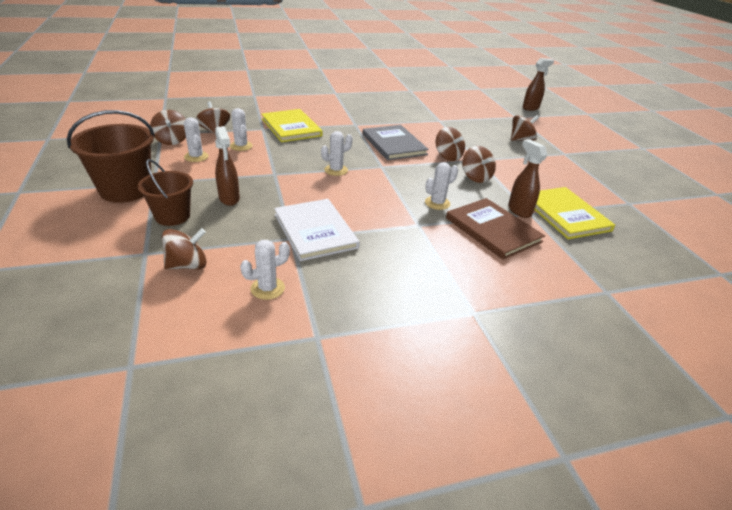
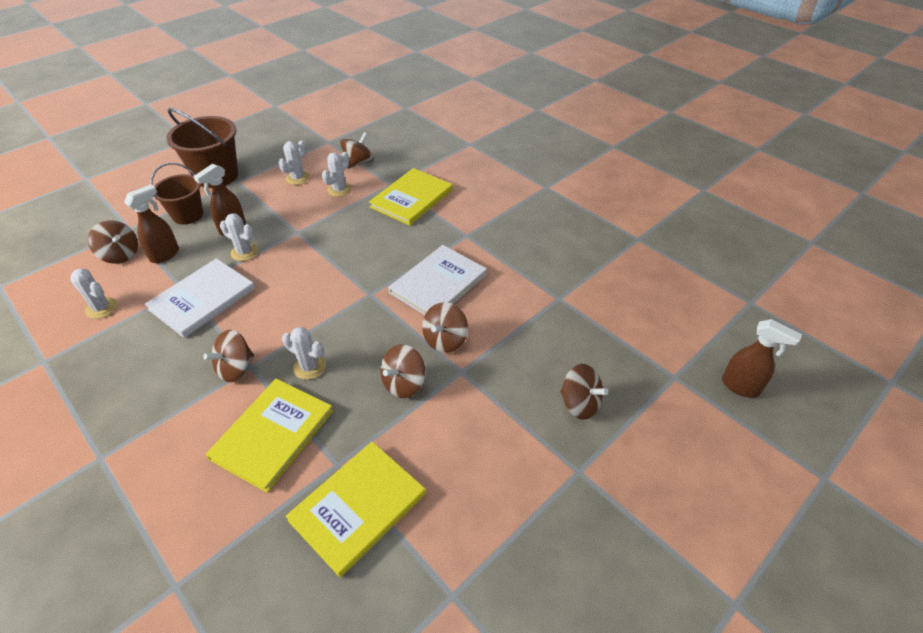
camera: 65 degrees right, 10 degrees up
brown spinning top [150,110,186,145] -> brown spinning top moved to [203,330,254,382]
white cactus [321,131,353,176] -> white cactus moved to [220,213,258,261]
grey book [362,125,429,160] -> white book [388,245,487,315]
brown book [446,198,545,259] -> yellow book [206,379,333,493]
brown spray bottle [508,139,548,218] -> brown spray bottle moved to [124,184,179,263]

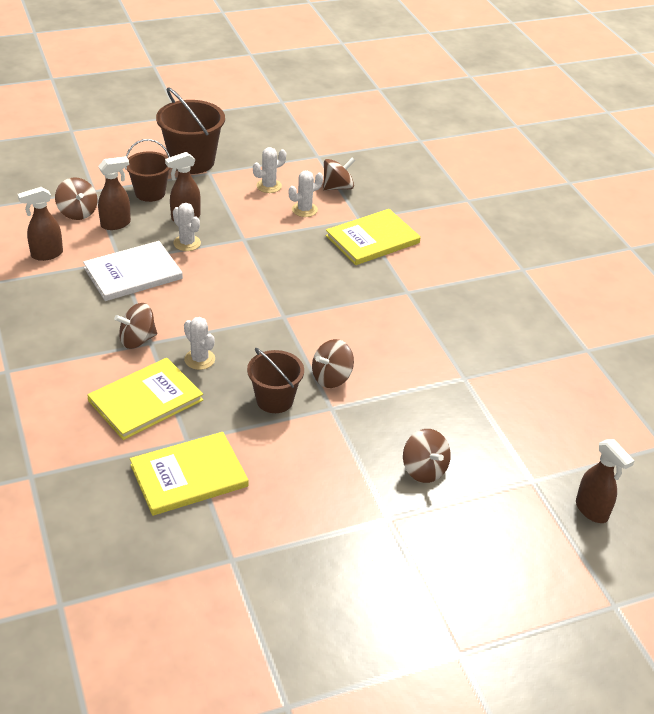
camera: 20 degrees right, 5 degrees down
white cactus [70,268,117,319] -> brown spray bottle [18,187,63,261]
brown spinning top [380,344,425,398] -> brown bucket [247,348,304,413]
white book [388,245,487,315] -> none

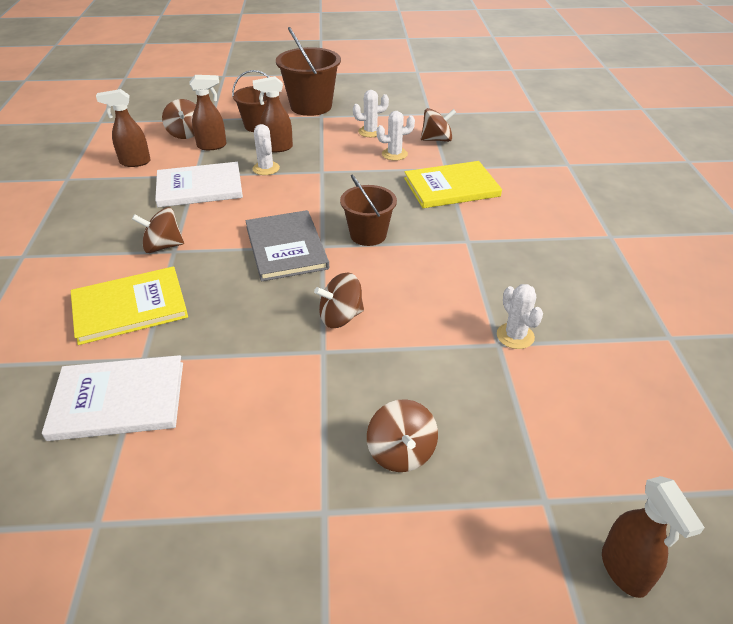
camera: 20 degrees right, 0 degrees up
yellow book [130,432,248,516] -> white book [42,355,183,441]
white cactus [184,317,215,370] -> white cactus moved to [497,284,543,349]
brown bucket [247,348,304,413] -> brown bucket moved to [340,175,397,246]
none -> grey book [245,210,329,282]

